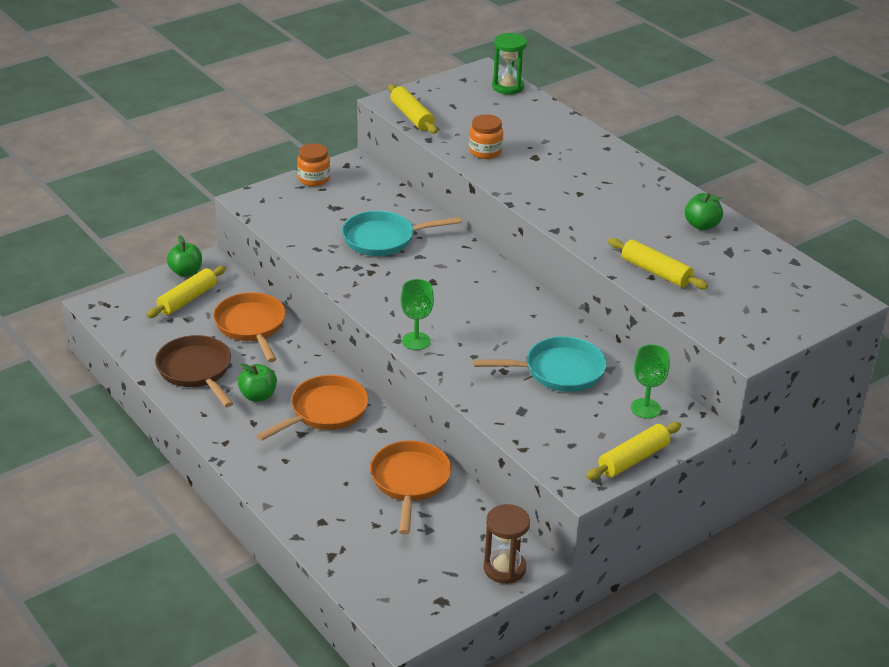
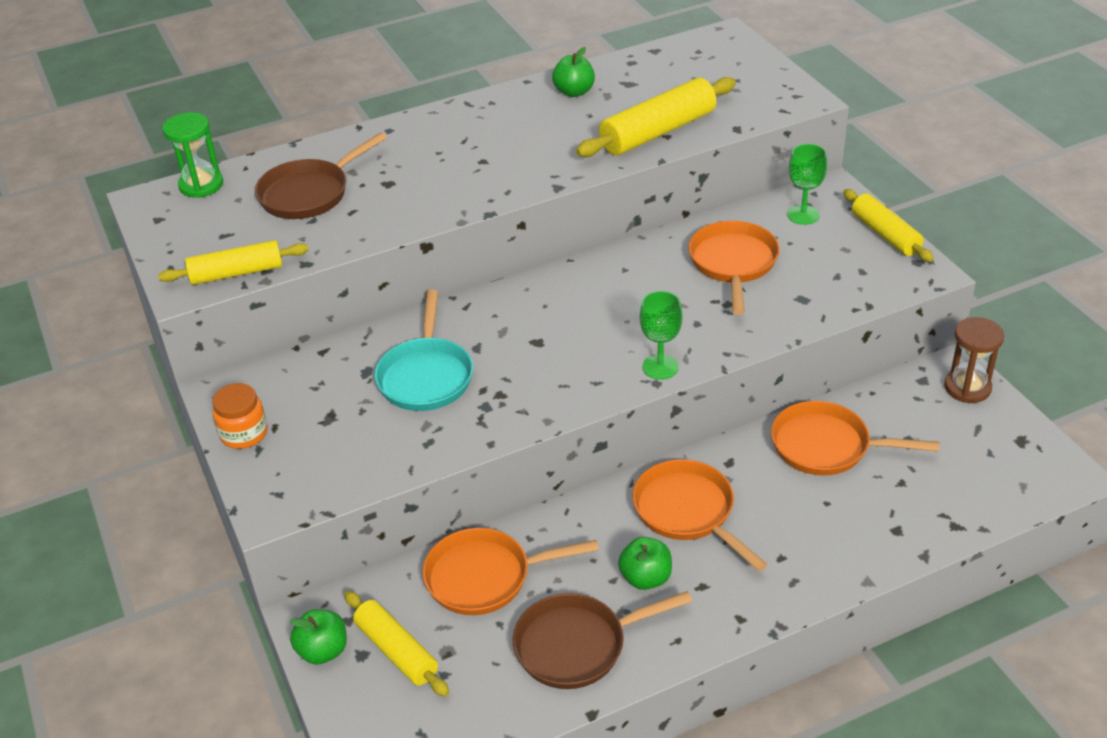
camera: 75 degrees left, 5 degrees up
orange jar [469,114,503,159] -> none
turquoise pan [473,336,606,392] -> orange pan [688,221,780,315]
yellow rolling pin [608,238,708,290] -> yellow rolling pin [576,77,736,157], size x1.51
none -> brown pan [255,132,387,219]

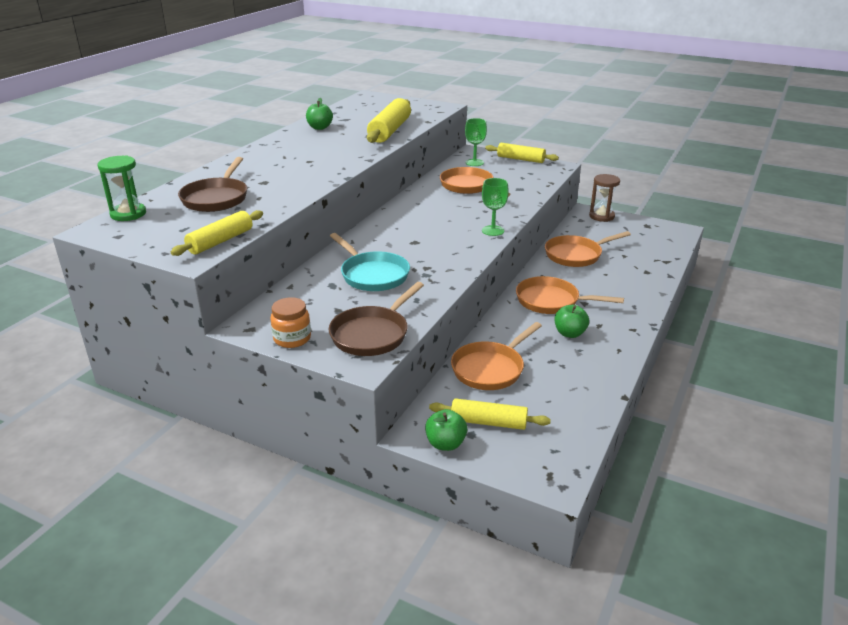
camera: 40 degrees left, 10 degrees down
brown pan [513,591,692,689] -> brown pan moved to [329,282,424,356]

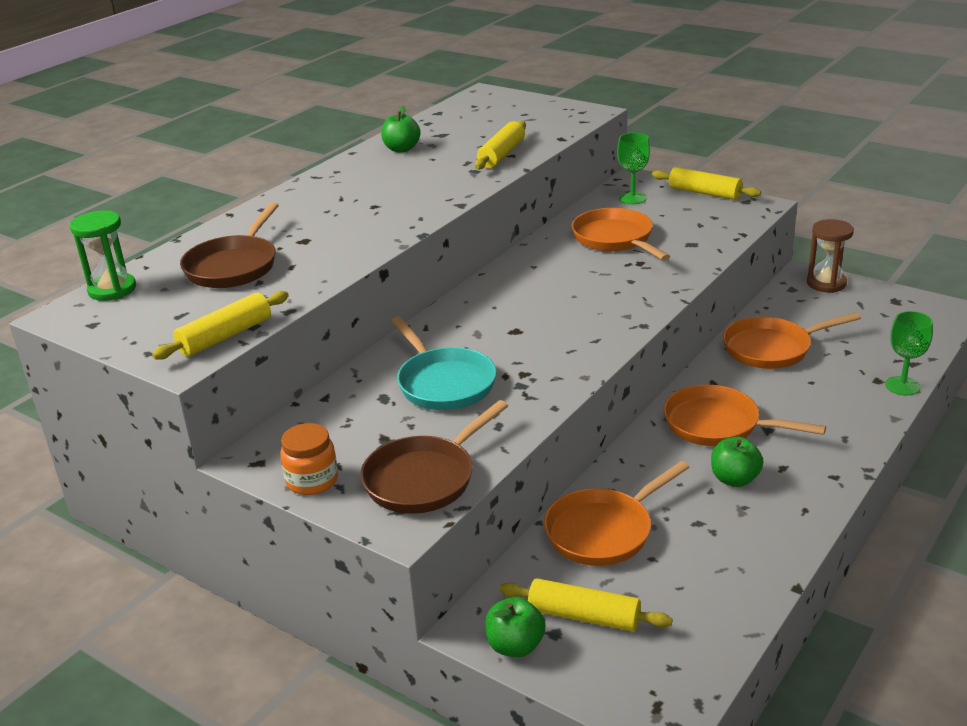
camera: 10 degrees right, 0 degrees up
yellow rolling pin [367,98,411,143] -> yellow rolling pin [475,121,526,170], size x0.66
green goblet [482,178,509,236] -> green goblet moved to [885,311,933,396]

